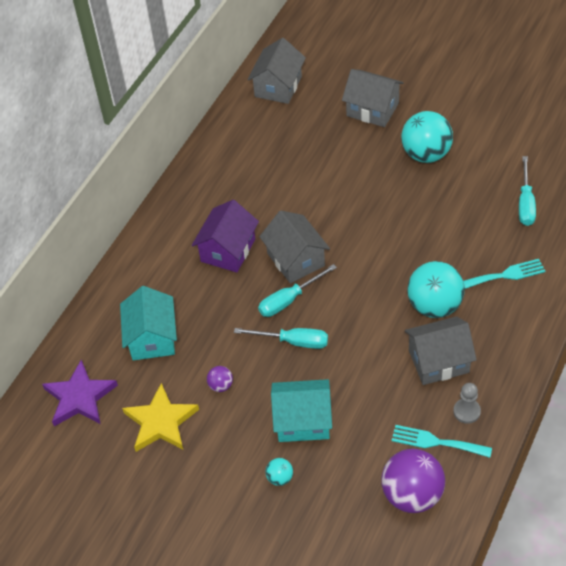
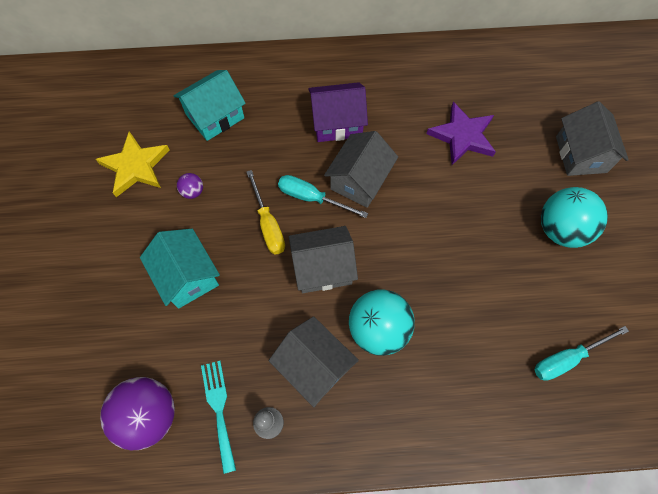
camera: 55 degrees right, 15 degrees up
purple star [42,360,118,426] -> purple star moved to [426,102,496,165]
turquoise screwdriver [234,328,328,349] -> yellow screwdriver [246,170,285,255]
grey house [247,38,306,104] -> grey house moved to [289,226,358,293]
turquoise ball [265,458,293,486] -> none
turquoise fork [463,259,545,289] -> none

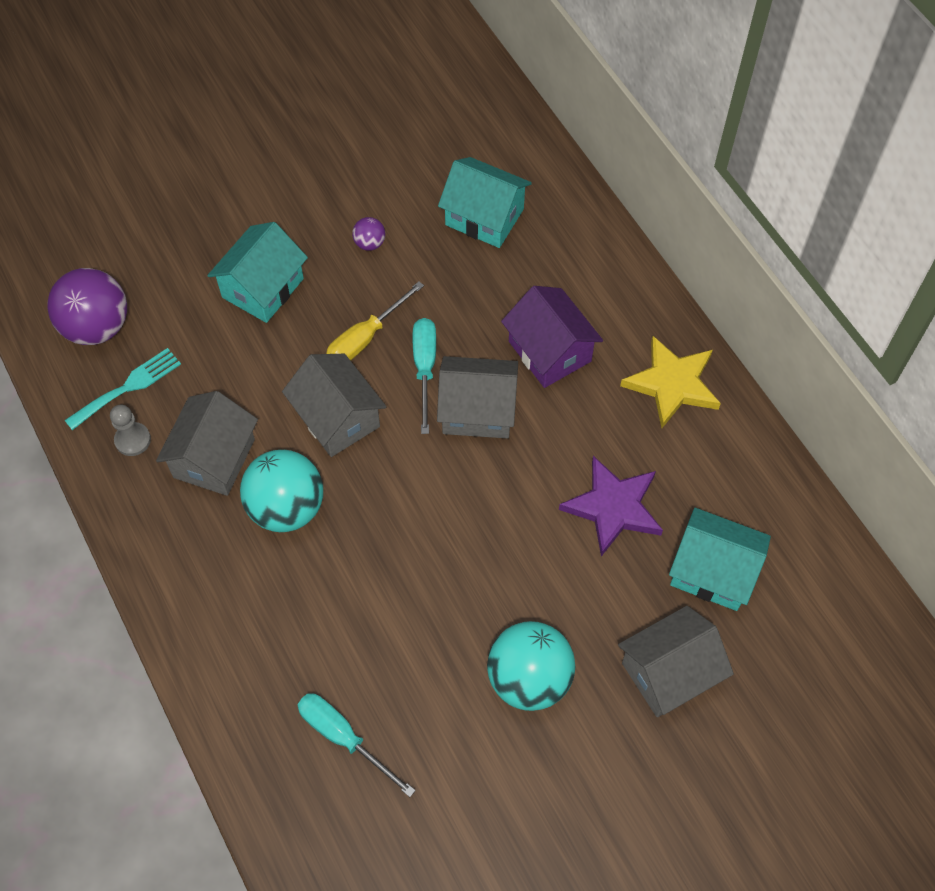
camera: 65 degrees right, 5 degrees down
yellow star [96,131,170,197] -> yellow star moved to [620,336,721,428]
none -> turquoise house [669,508,771,611]

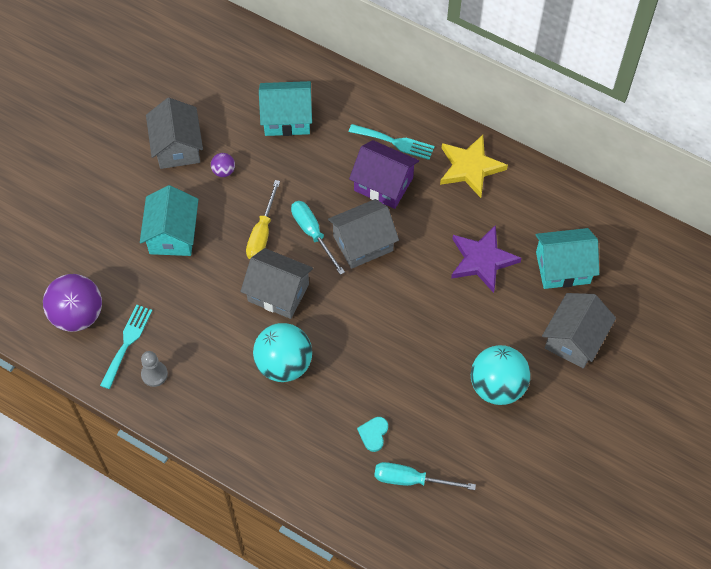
camera: 30 degrees left, 0 degrees up
grey house [156,391,258,496] -> grey house moved to [146,98,203,169]
none -> turquoise fork [349,124,434,160]
none -> turquoise heart [357,417,388,452]

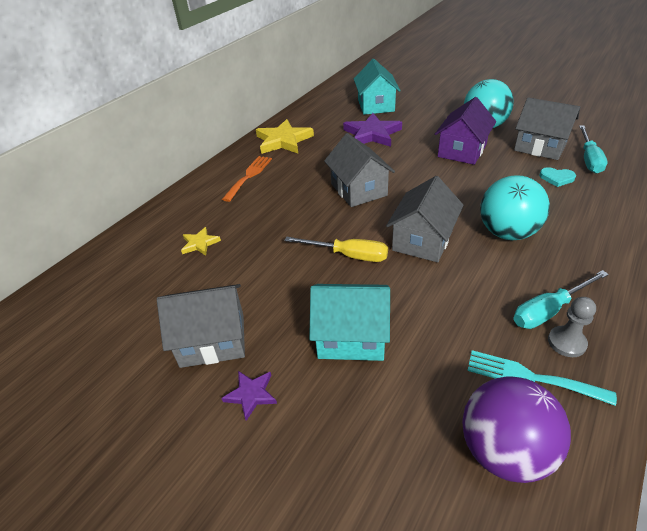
camera: 85 degrees left, 20 degrees down
purple ball [211,153,235,177] -> none
turquoise house [259,81,312,136] -> yellow star [181,227,221,256]
turquoise screwdriver [291,201,345,275] -> turquoise screwdriver moved to [513,270,609,329]
turquoise fork [349,124,434,160] -> orange fork [222,156,272,202]
purple house [349,140,419,209] -> purple house moved to [435,97,496,165]
grey house [542,293,616,368] -> grey house moved to [514,97,580,160]
none -> purple star [221,371,277,421]

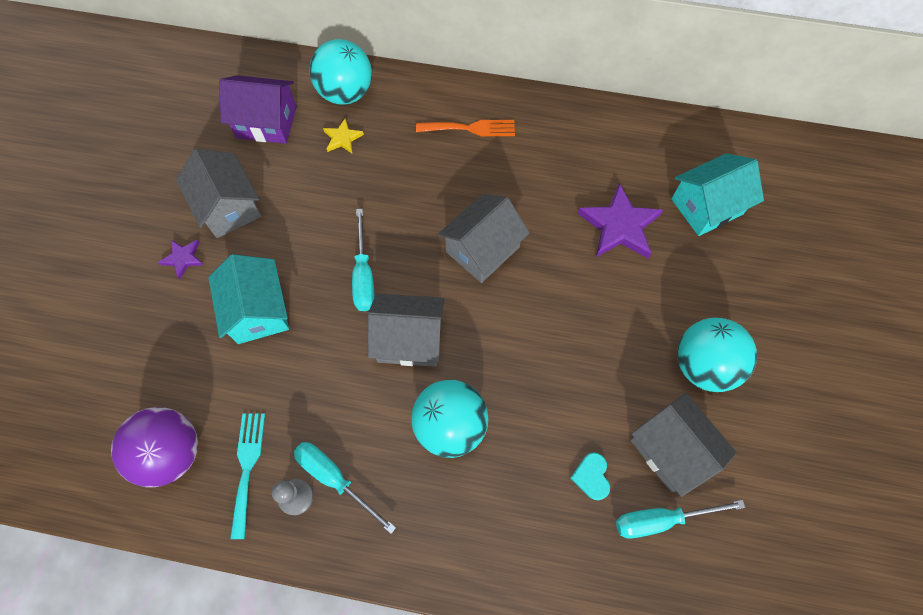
camera: 65 degrees right, 25 degrees up
yellow star [256,119,314,154] -> none
yellow screwdriver [284,237,388,262] -> turquoise screwdriver [352,209,375,311]
purple house [435,97,496,165] -> purple house moved to [219,75,297,144]
grey house [514,97,580,160] -> grey house turned 45 degrees counterclockwise [630,393,737,497]
none -> turquoise ball [309,39,372,105]

